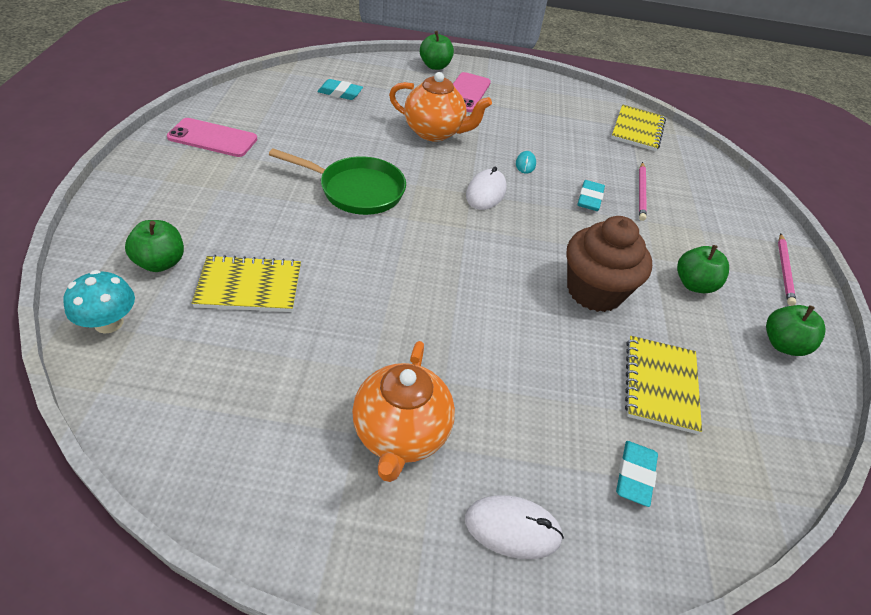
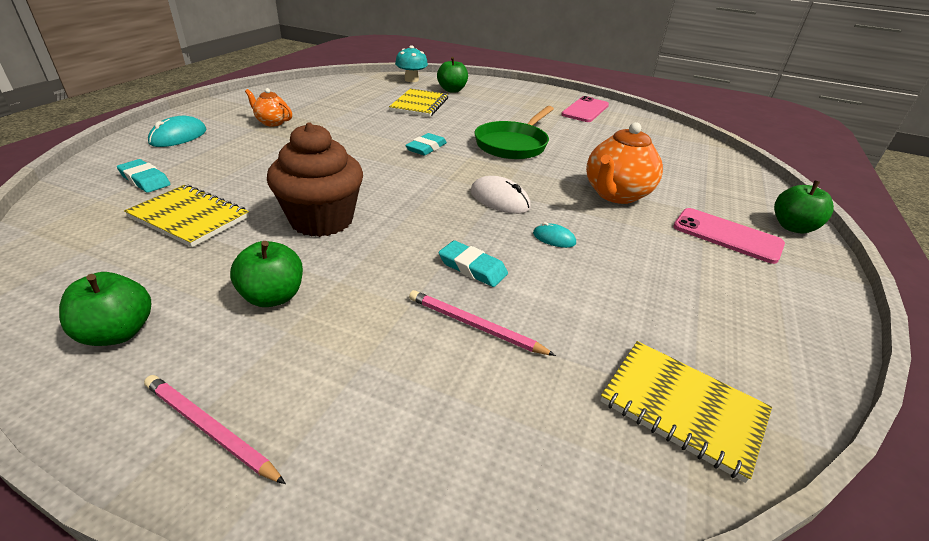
camera: 110 degrees right, 10 degrees down
turquoise eraser [317,79,363,100] -> turquoise eraser moved to [405,133,447,156]
orange teapot [352,341,455,482] -> orange teapot [245,88,292,126], size x0.56
white mouse [465,495,564,559] -> turquoise mouse [148,116,206,147]

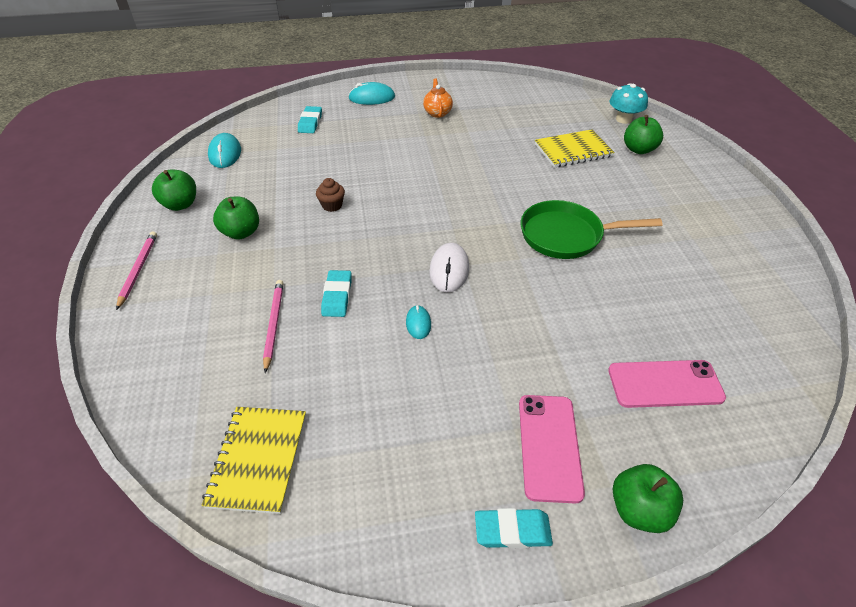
camera: 60 degrees right, 10 degrees up
yellow notebook [124,185,249,247] -> none
brown cupcake [267,122,363,237] -> brown cupcake [316,178,345,212], size x0.42
turquoise eraser [405,133,447,156] -> turquoise eraser moved to [475,508,553,548]
pink phone [561,96,609,122] -> pink phone moved to [608,360,726,408]
orange teapot [586,122,663,204] -> none
none -> turquoise mouse [208,133,241,168]

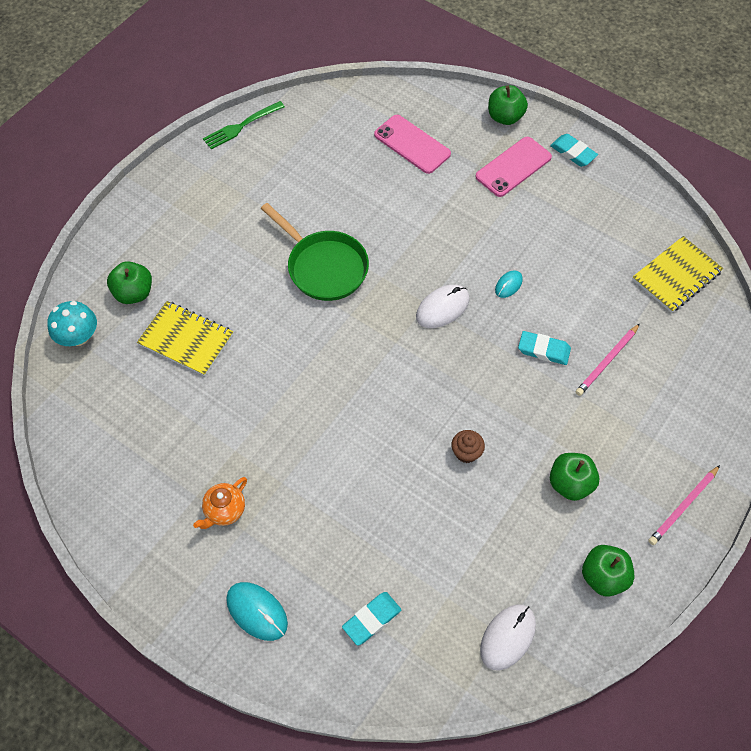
camera: 135 degrees left, 15 degrees up
turquoise mouse [208,133,241,168] -> white mouse [480,604,536,671]
turquoise eraser [321,270,352,317] -> turquoise eraser turned 60 degrees clockwise [518,331,571,365]
none -> green fork [203,101,285,149]

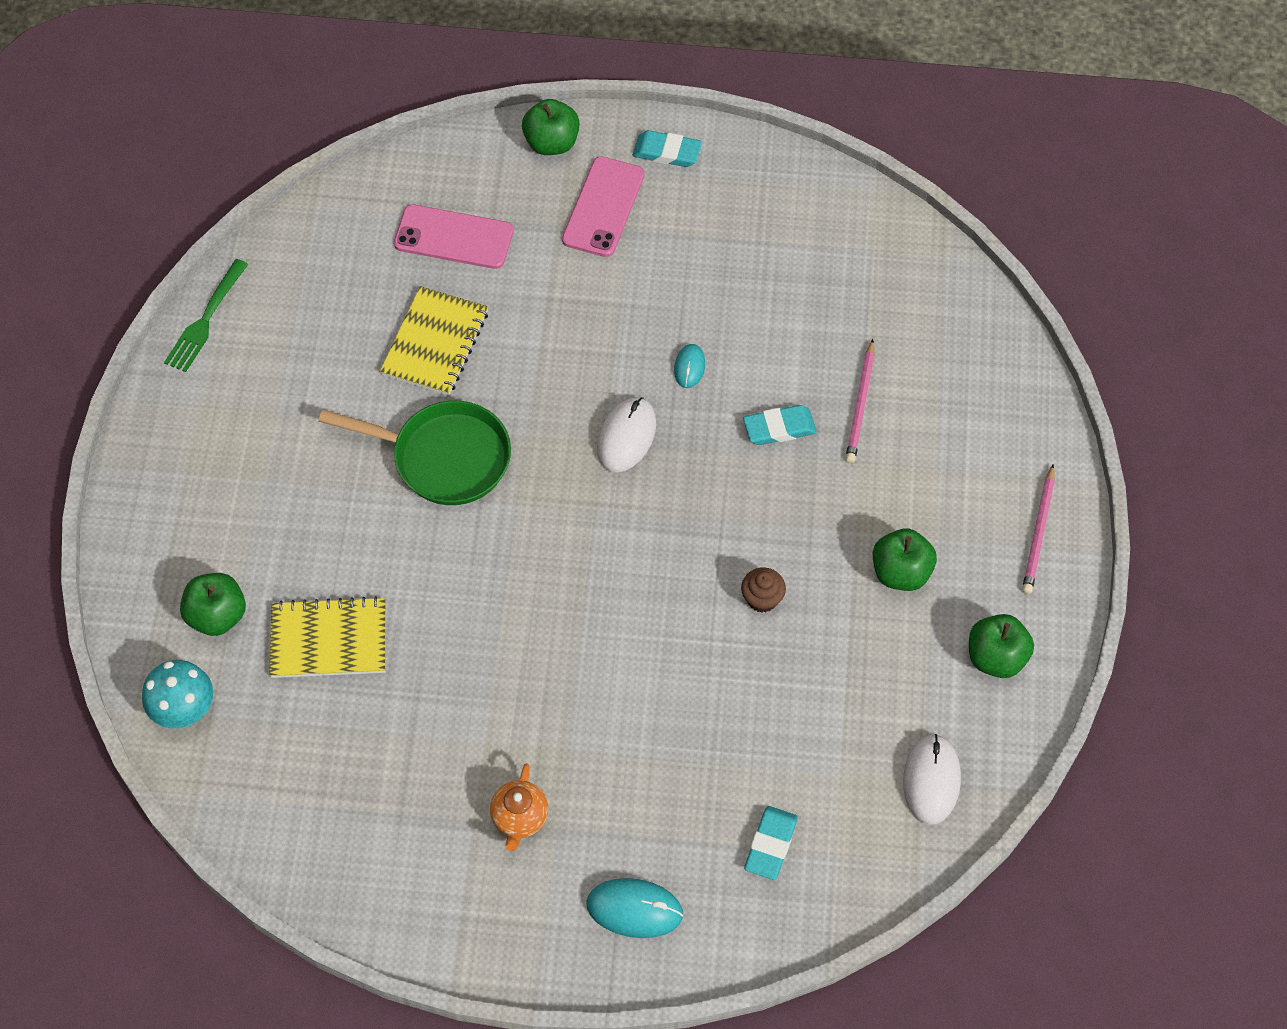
camera: 30 degrees left, 0 degrees up
yellow notebook [632,236,723,313] -> yellow notebook moved to [380,286,488,396]

